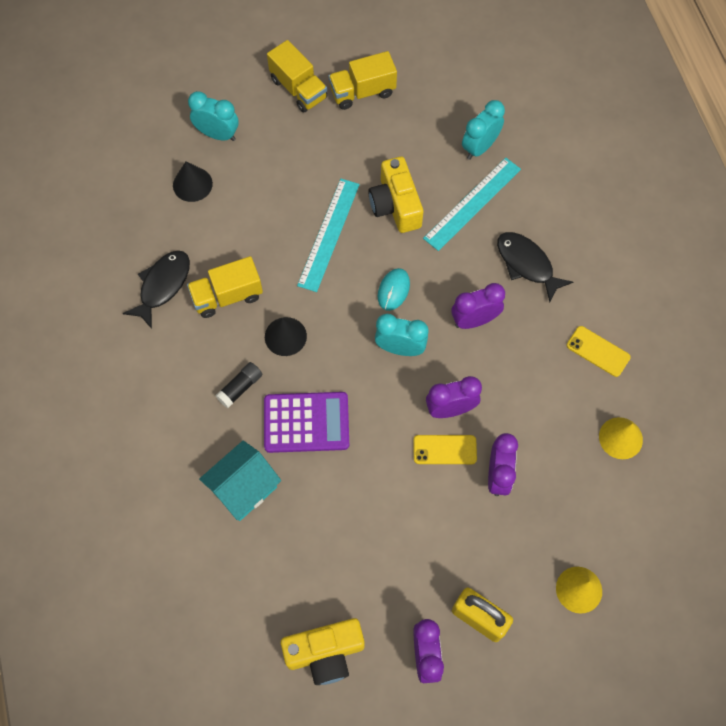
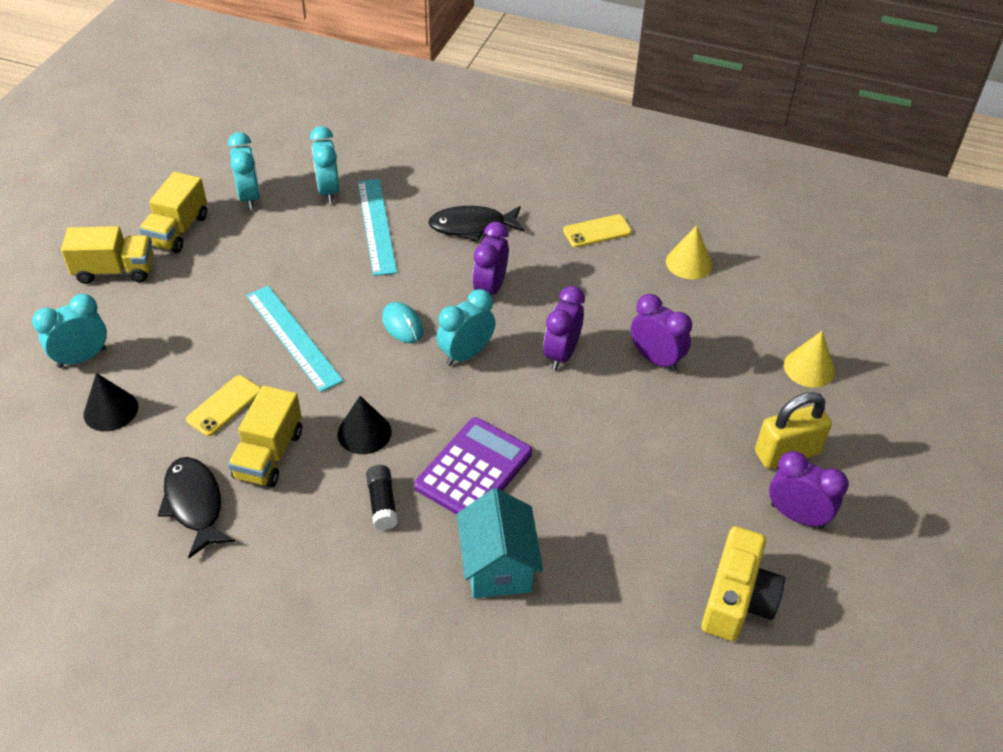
camera: 55 degrees left, 20 degrees down
yellow camera [368,157,423,233] -> none
yellow phone [413,435,477,464] -> yellow phone moved to [186,375,261,436]
none -> turquoise clock [228,132,260,210]

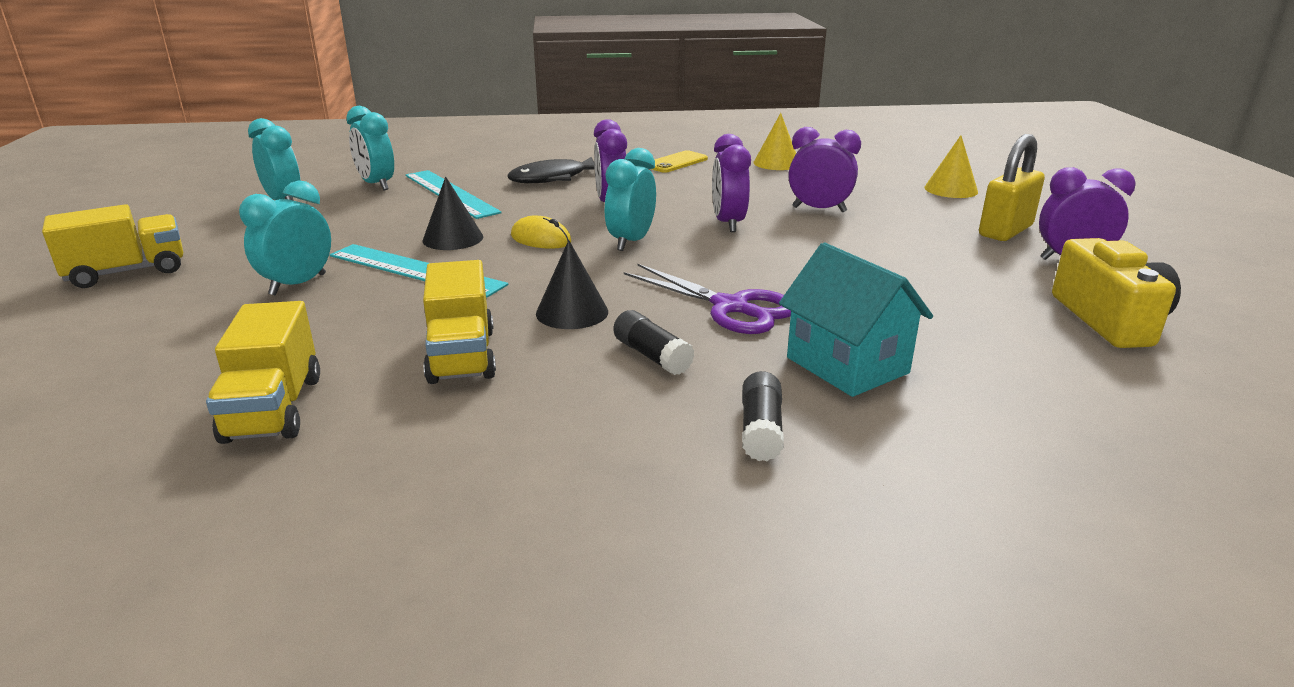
camera: 25 degrees left, 20 degrees down
turquoise clock [32,294,107,368] -> turquoise clock moved to [239,180,331,296]
black cone [84,373,138,431] -> black cone moved to [423,177,483,250]
yellow truck [139,172,207,253] -> yellow truck moved to [206,301,320,444]
black fish [158,457,236,559] -> none
yellow phone [186,375,261,436] -> none
turquoise mouse [382,302,423,343] -> yellow mouse [511,216,571,249]
purple calculator [414,417,532,515] -> purple scissors [624,264,791,334]
none -> black glue stick [742,371,784,461]

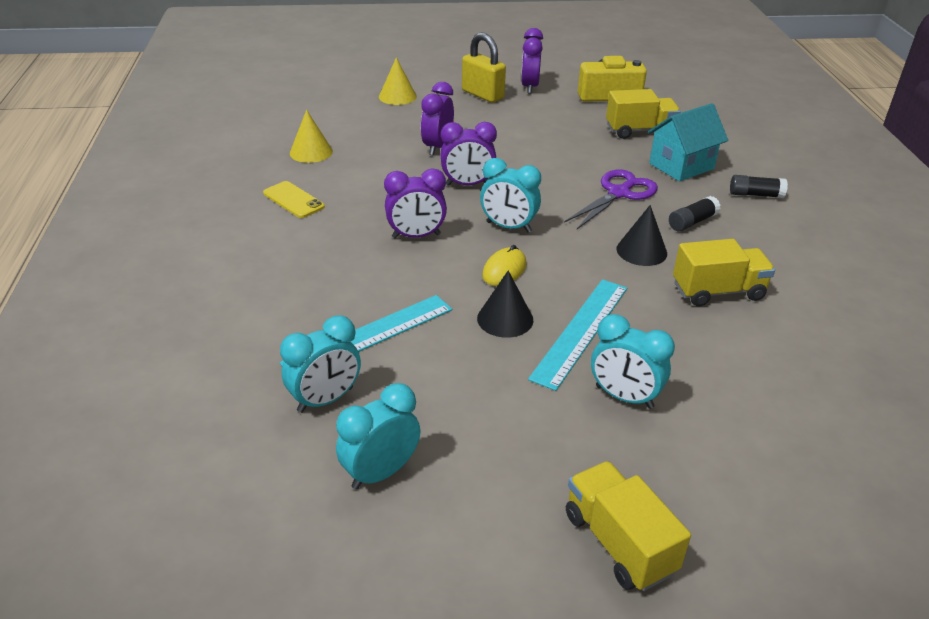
camera: 90 degrees left, 10 degrees up
yellow truck [206,301,320,444] -> yellow truck moved to [606,89,681,139]
black fish [507,157,595,183] -> none

